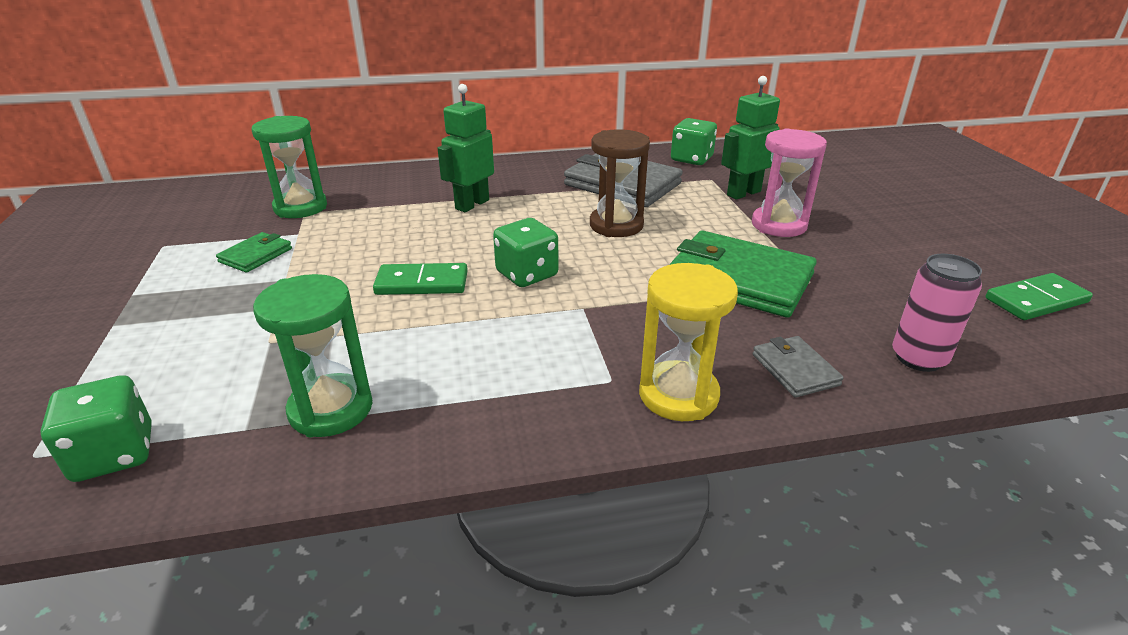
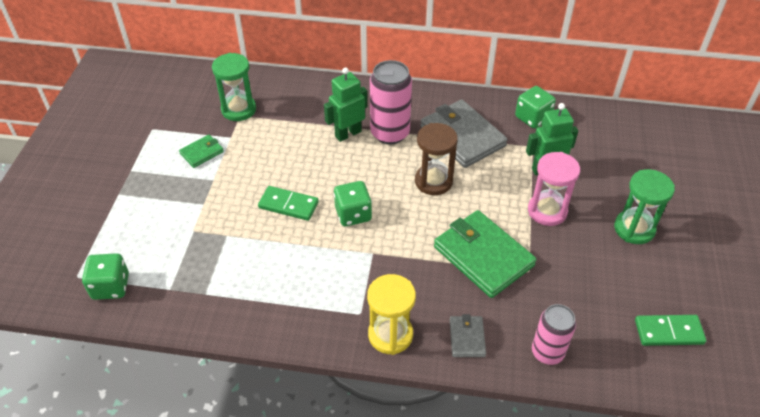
camera: 20 degrees right, 15 degrees up
green hourglass [253,274,373,437] -> green hourglass moved to [614,169,675,244]
none -> pink can [370,60,412,144]

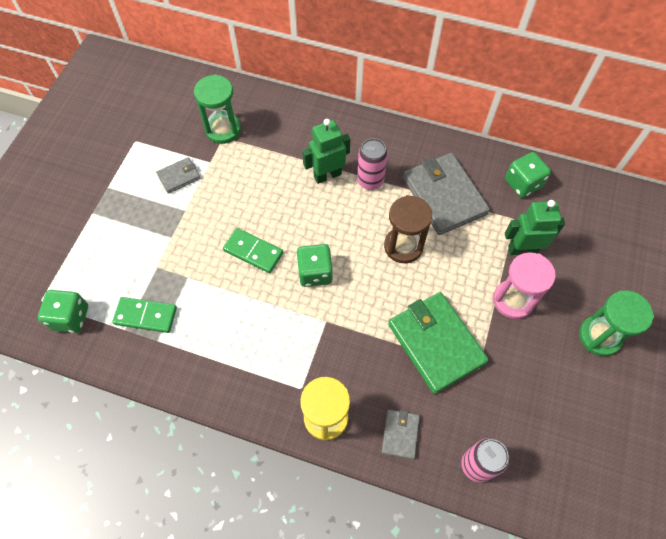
camera: 10 degrees right, 15 degrees up
green wallet [179,135,224,168] -> grey wallet [156,157,200,194]
pink can [370,60,412,144] -> pink can [357,138,388,190], size x0.66
green domino [635,315,706,346] -> green domino moved to [112,297,177,333]

